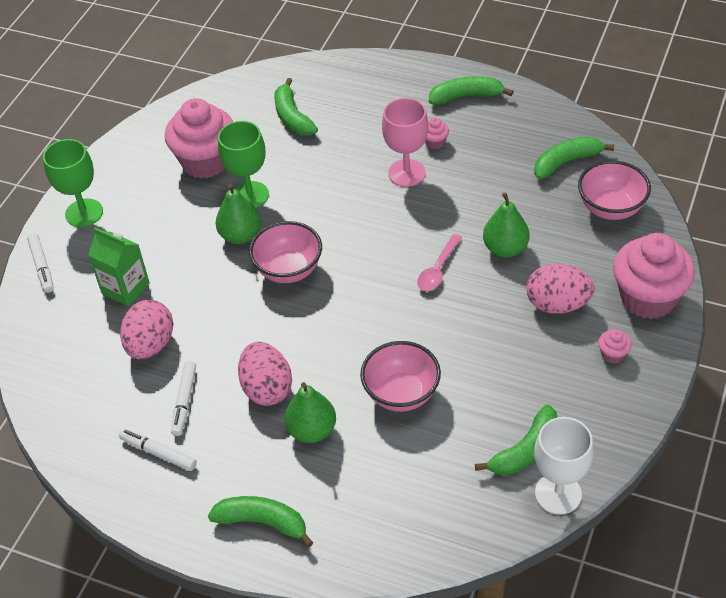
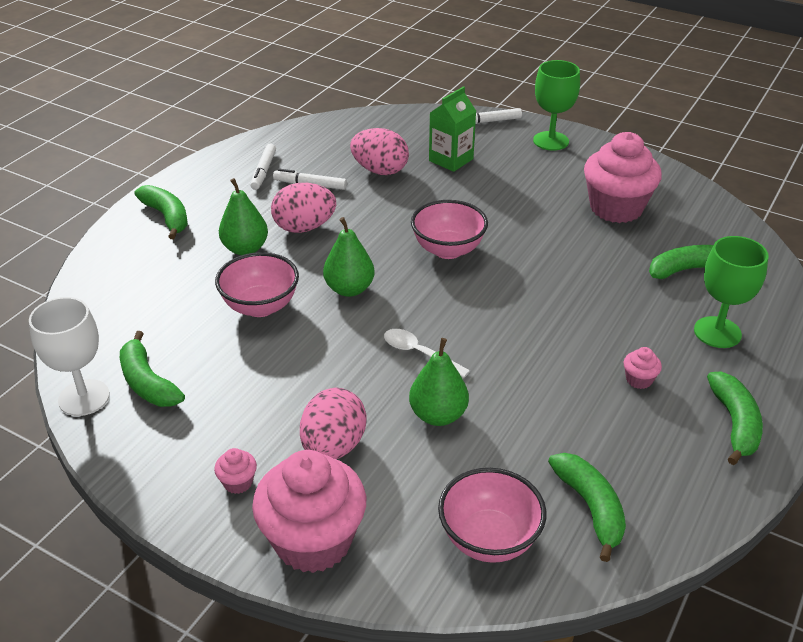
camera: 95 degrees right, 10 degrees down
white marker [119,429,197,471] -> white marker turned 150 degrees clockwise [250,144,276,190]
green banana [208,496,313,548] -> green banana turned 60 degrees counterclockwise [134,185,188,239]
green pear [216,184,261,244] -> green pear moved to [323,217,375,297]
green goblet [218,121,269,208] -> green goblet moved to [694,236,769,348]
pink goblet [382,98,429,187] -> none
pink spoon [417,234,462,291] -> white spoon [384,329,470,378]

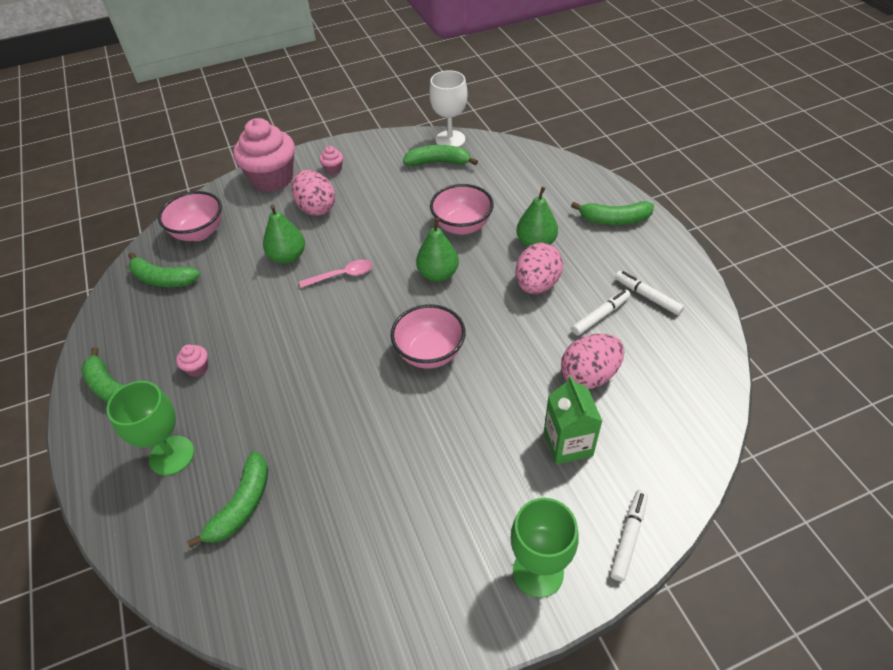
camera: 130 degrees right, 10 degrees up
white spoon [384,329,470,378] -> pink spoon [299,260,373,288]
pink cupcake [584,132,662,223] -> none

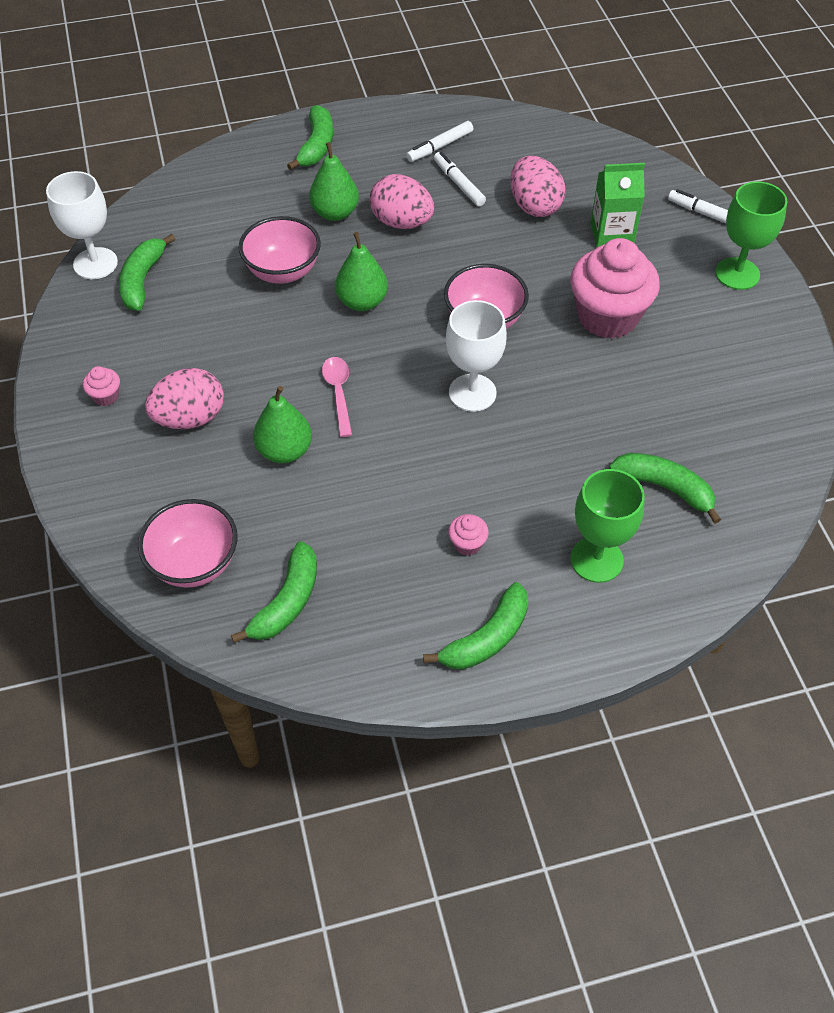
camera: 85 degrees left, 5 degrees up
pink cupcake [233,118,295,192] -> pink cupcake moved to [571,238,660,339]
none -> white goblet [446,300,507,412]

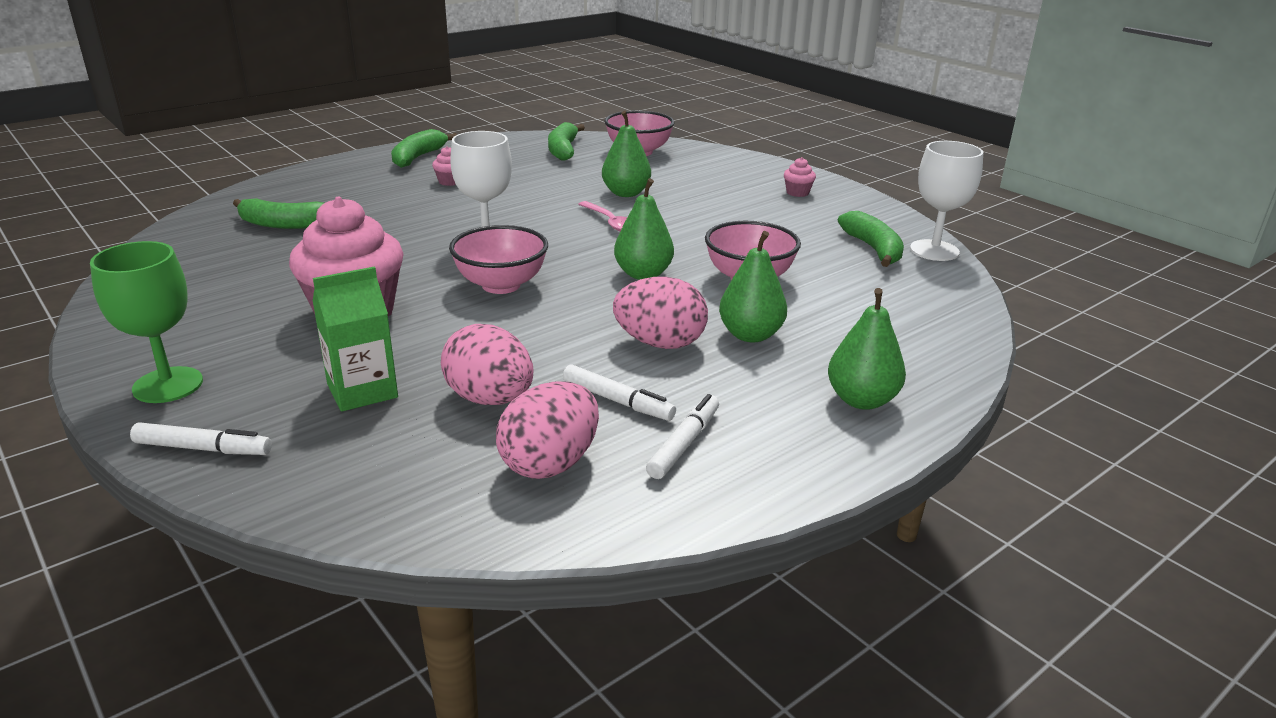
camera: 155 degrees right, 25 degrees down
pink egg [145,368,224,429] -> pink egg moved to [496,381,599,479]
green banana [287,105,333,170] -> green pear [828,288,906,410]
green goblet [570,469,645,583] -> none

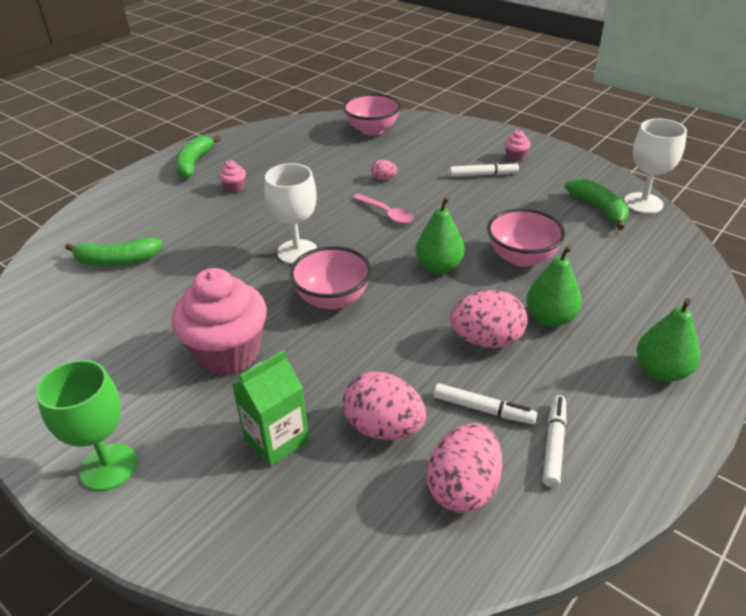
camera: 10 degrees left, 10 degrees up
white marker [130,423,272,455] -> white marker moved to [450,161,519,177]
green banana [548,122,585,161] -> none
green pear [602,111,651,197] -> pink egg [371,160,397,180]

